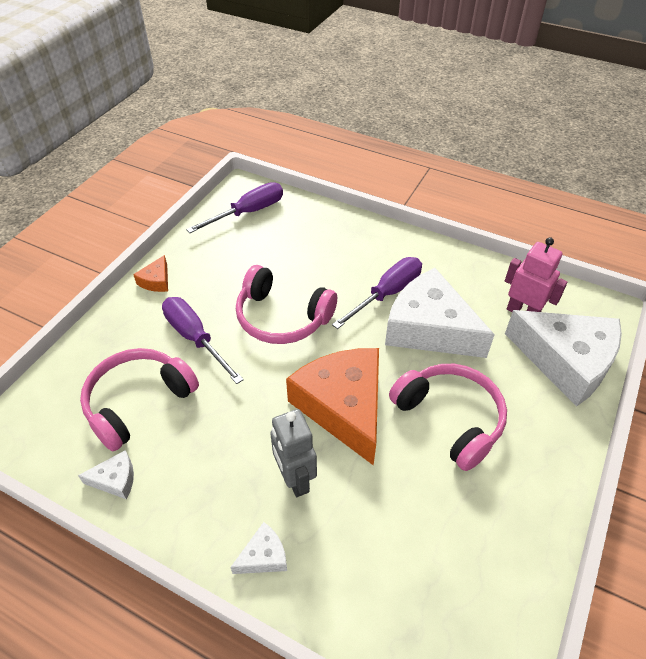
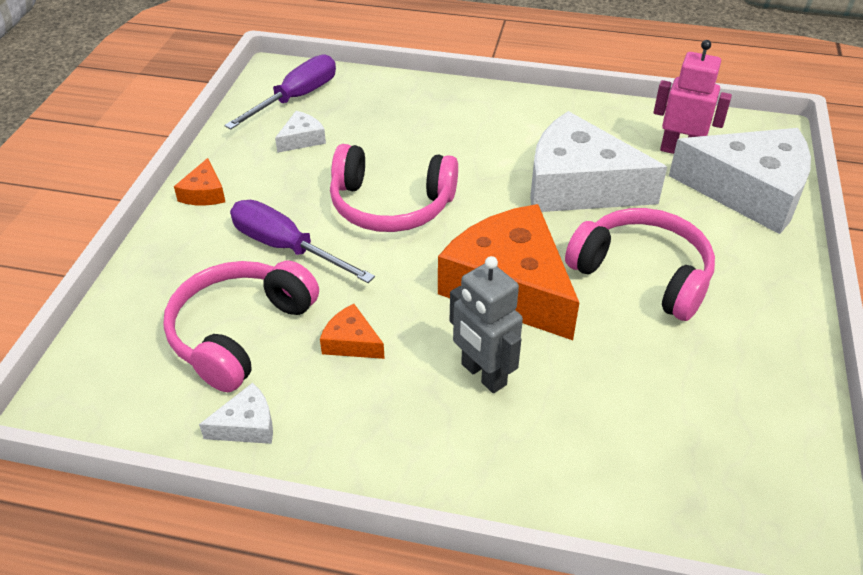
camera: 15 degrees left, 5 degrees down
white cheese [230,522,287,574] -> white cheese moved to [275,111,326,153]
purple screwdriver [332,257,422,329] -> none
none -> orange cheese [320,304,385,359]

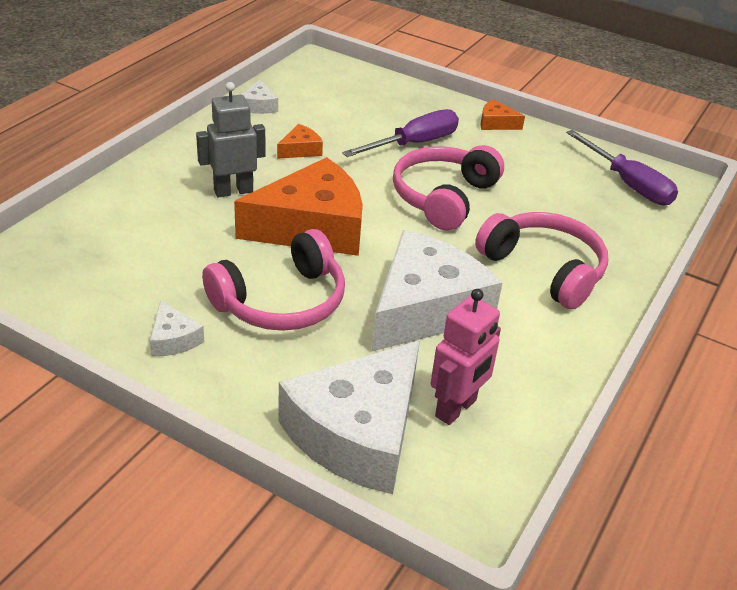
camera: 105 degrees right, 5 degrees down
pink headphones [163,261,319,392] -> pink headphones moved to [475,212,608,310]
white cheese [275,111,326,153] -> white cheese moved to [150,300,204,356]

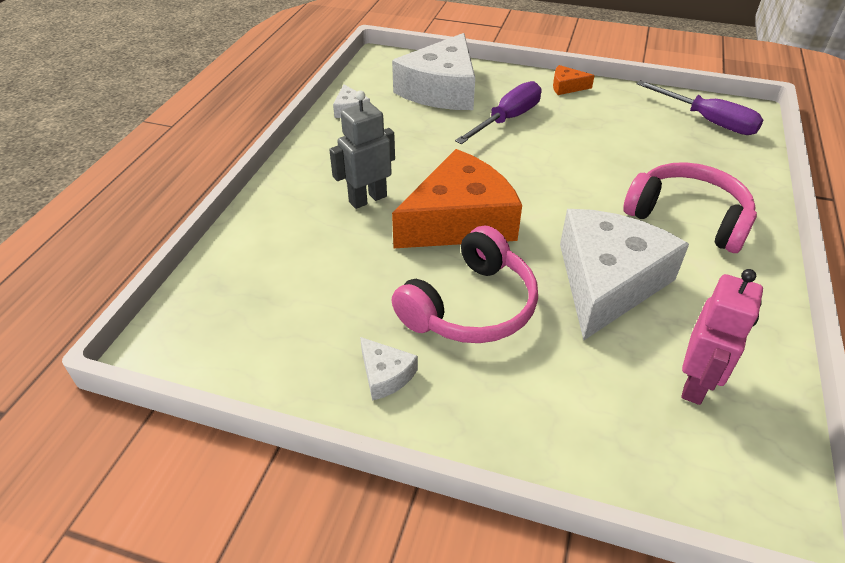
camera: 10 degrees left, 5 degrees up
orange cheese [277,124,323,159] -> none
white cheese [278,340,420,494] -> white cheese moved to [392,33,475,110]
pink headphones [393,145,504,230] -> none

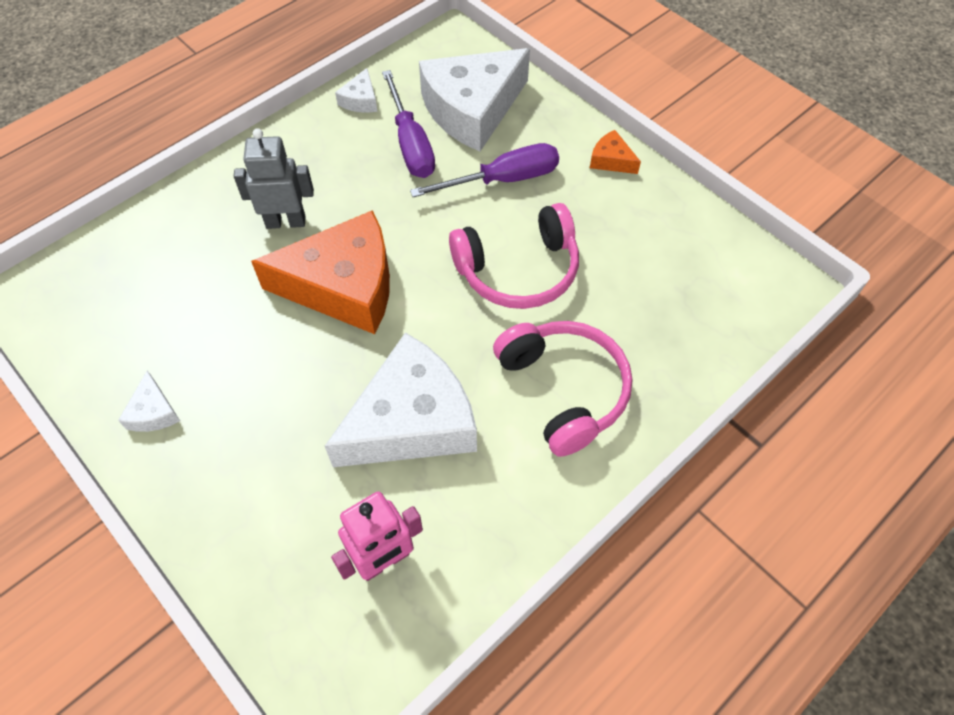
camera: 30 degrees right, 15 degrees up
pink headphones [392,225,538,343] -> pink headphones moved to [449,203,579,309]
purple screwdriver [637,80,764,135] -> purple screwdriver moved to [382,70,435,178]

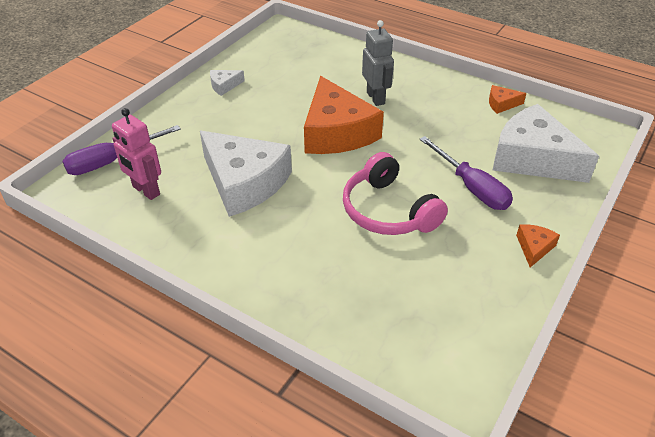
camera: 75 degrees right, 15 degrees down
white cheese [335,68,377,113] -> orange cheese [489,85,526,114]
purple screwdriver [382,70,435,178] -> purple screwdriver moved to [62,125,181,175]
pink headphones [493,321,632,457] -> none

